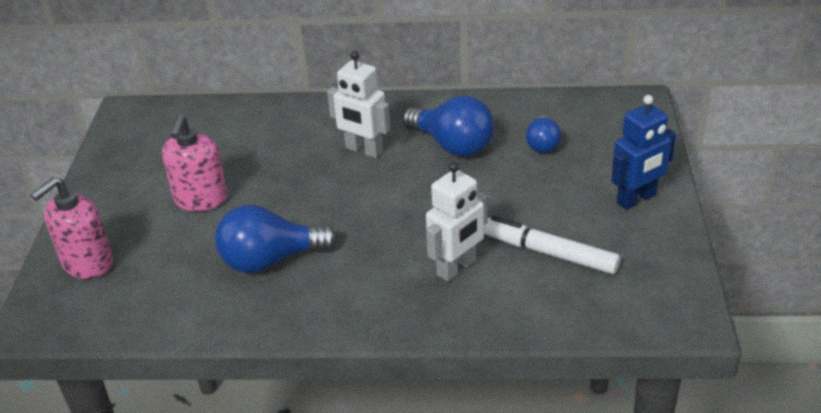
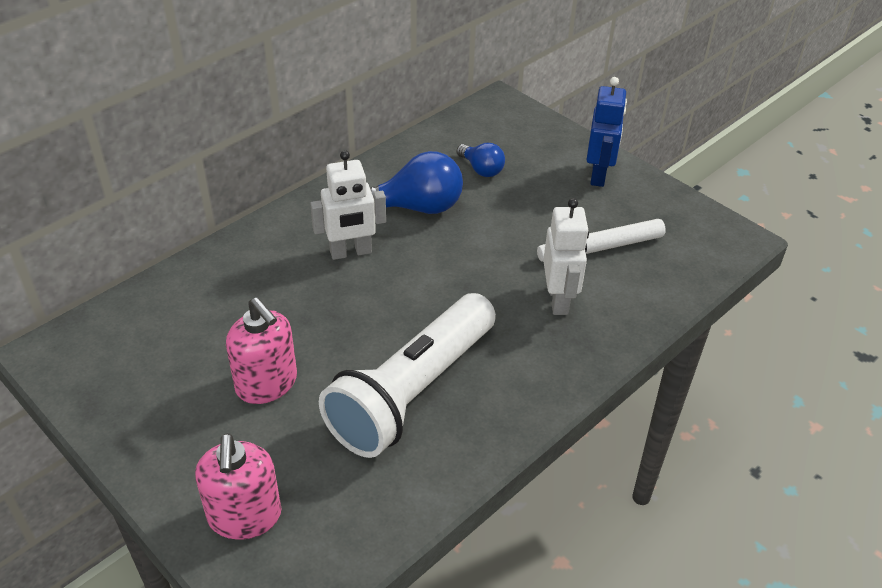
camera: 50 degrees left, 5 degrees up
blue light bulb [215,205,337,273] -> white flashlight [319,293,496,458]

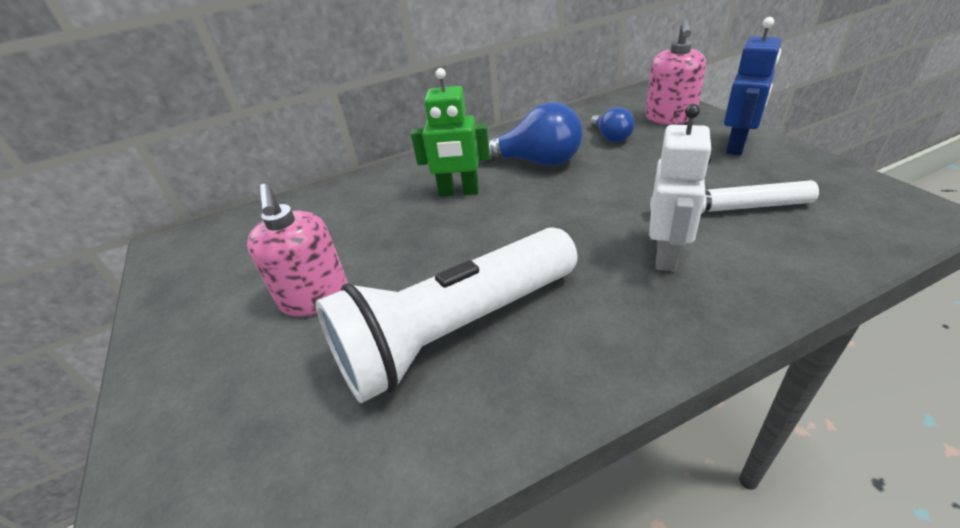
camera: 25 degrees right, 5 degrees down
pink soap dispenser [195,433,281,540] -> pink soap dispenser moved to [645,19,706,124]
white robot [310,150,386,260] -> green robot [411,68,490,197]

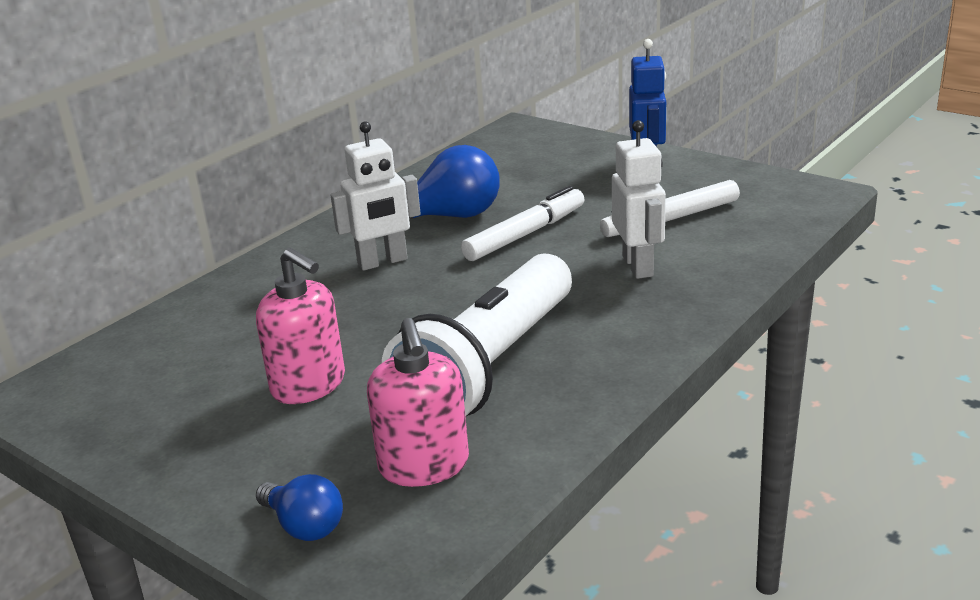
camera: 30 degrees left, 10 degrees down
green robot [411,68,490,197] -> white robot [330,121,421,271]
blue light bulb [590,107,635,142] -> blue light bulb moved to [256,474,343,541]
pink soap dispenser [645,19,706,124] -> pink soap dispenser moved to [367,318,469,487]
none -> white marker [461,186,584,261]

